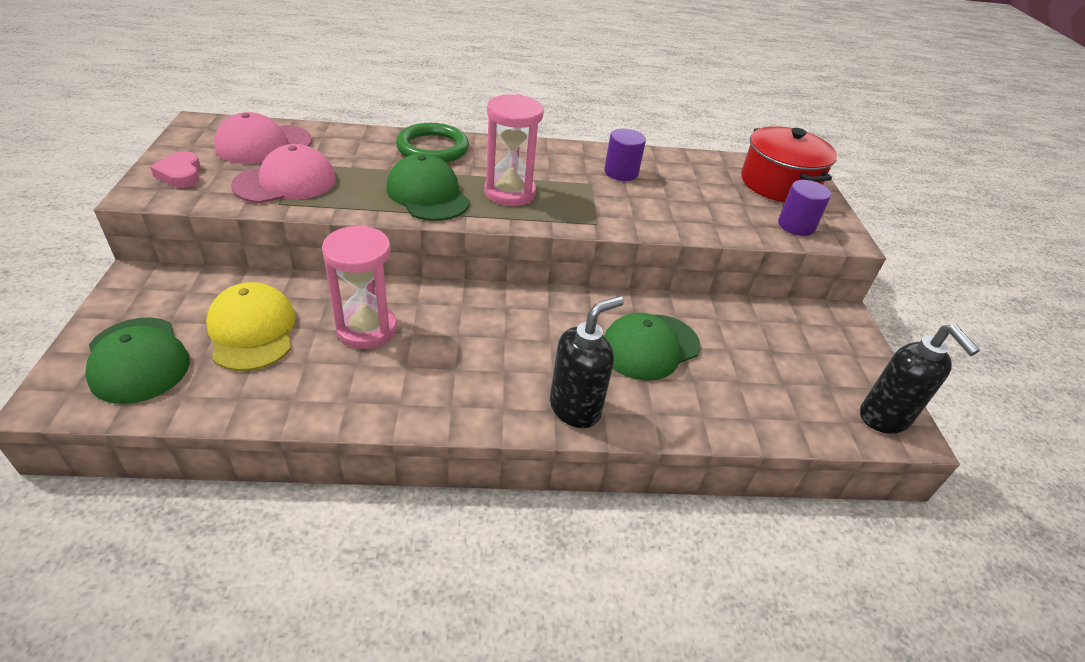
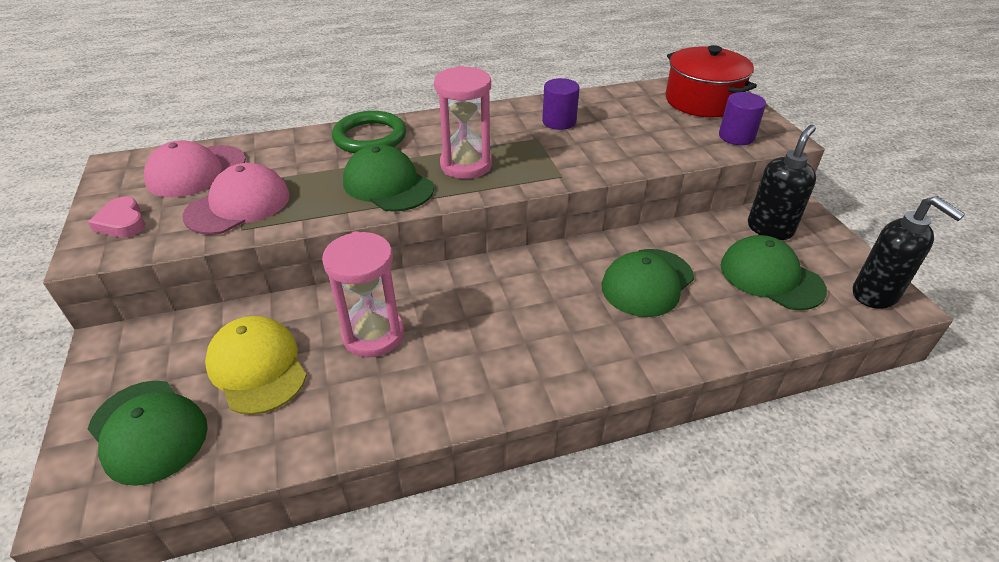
camera: 10 degrees left, 0 degrees up
black soap dispenser [550,296,624,428] -> black soap dispenser moved to [748,125,817,240]
none -> green cap [720,235,827,310]

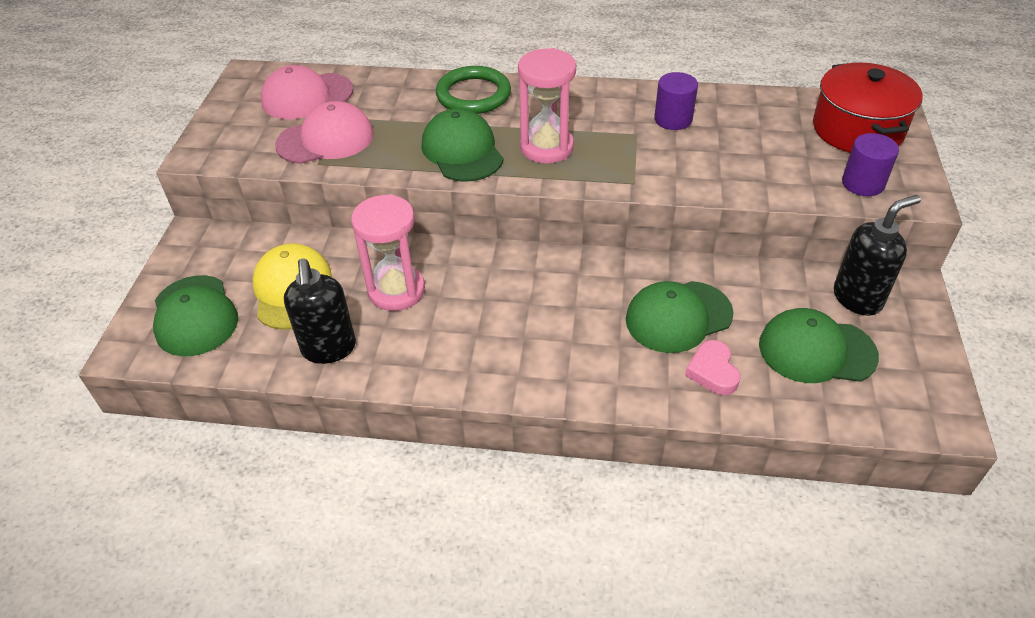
camera: 25 degrees right, 5 degrees up
pink heart [88,197,145,237] -> pink heart moved to [685,340,741,395]
green cap [720,235,827,310] -> green cap turned 60 degrees counterclockwise [759,308,879,383]
black soap dispenser [853,196,965,309] -> black soap dispenser moved to [284,258,356,364]

